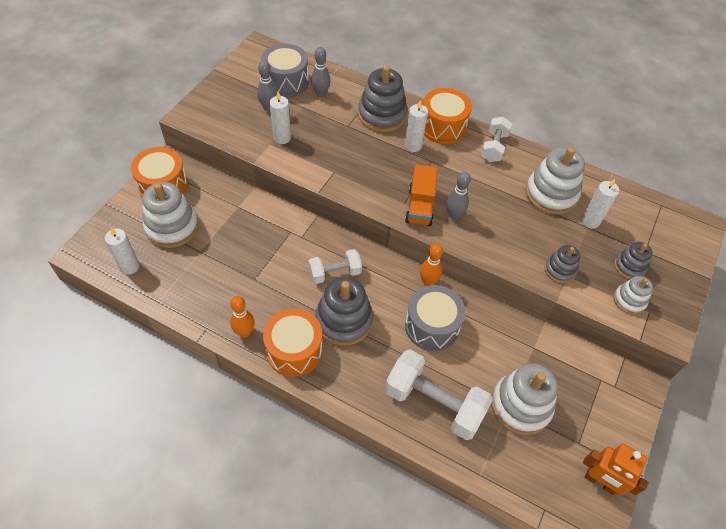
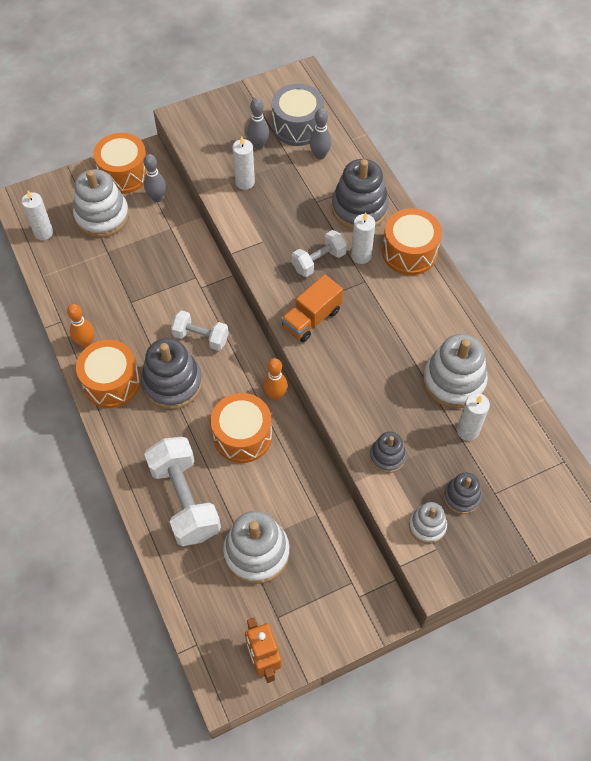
camera: 40 degrees right, 5 degrees up
grey drum [405,285,465,351] -> orange drum [211,393,272,463]
grey bowling pin [446,172,471,220] -> grey bowling pin moved to [144,154,166,202]
white dumbbell [481,117,512,162] -> white dumbbell moved to [292,230,347,277]

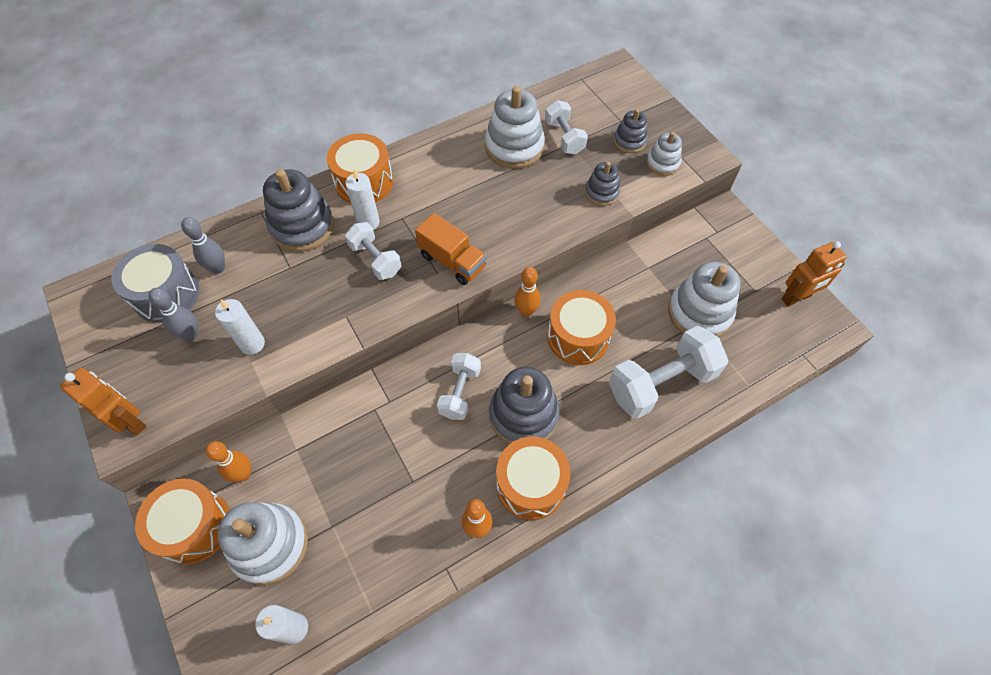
camera: 95 degrees left, 0 degrees up
grey bowling pin [144,154,166,202] -> orange bowling pin [206,441,251,482]
white candle [457,393,490,441] -> white dumbbell [545,100,588,155]
none -> orange robot [60,368,146,436]

